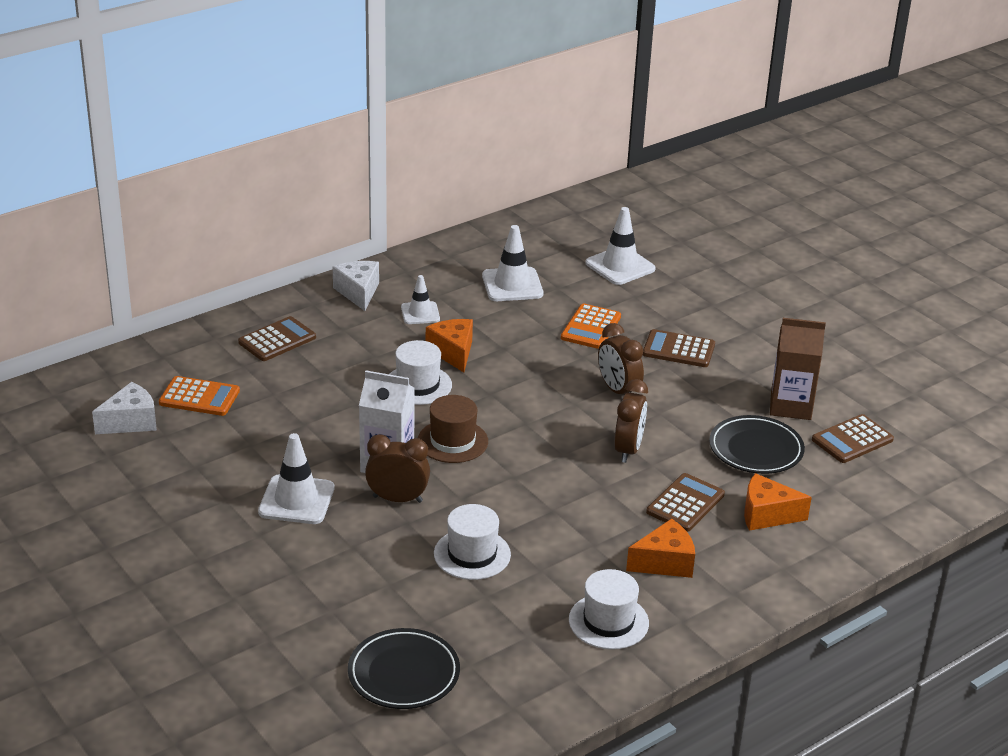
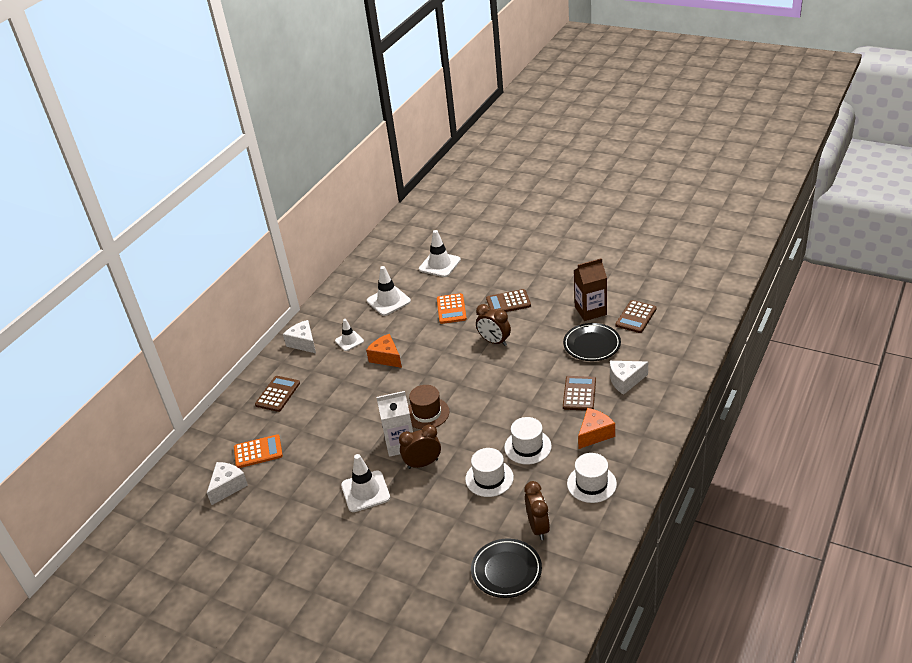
camera: 20 degrees left, 5 degrees up
white hat [389,340,452,405] -> white hat moved to [504,417,552,465]
brown clock [614,379,648,463] -> brown clock moved to [524,481,550,540]
orange cheese [744,473,812,531] -> white cheese [610,361,648,395]

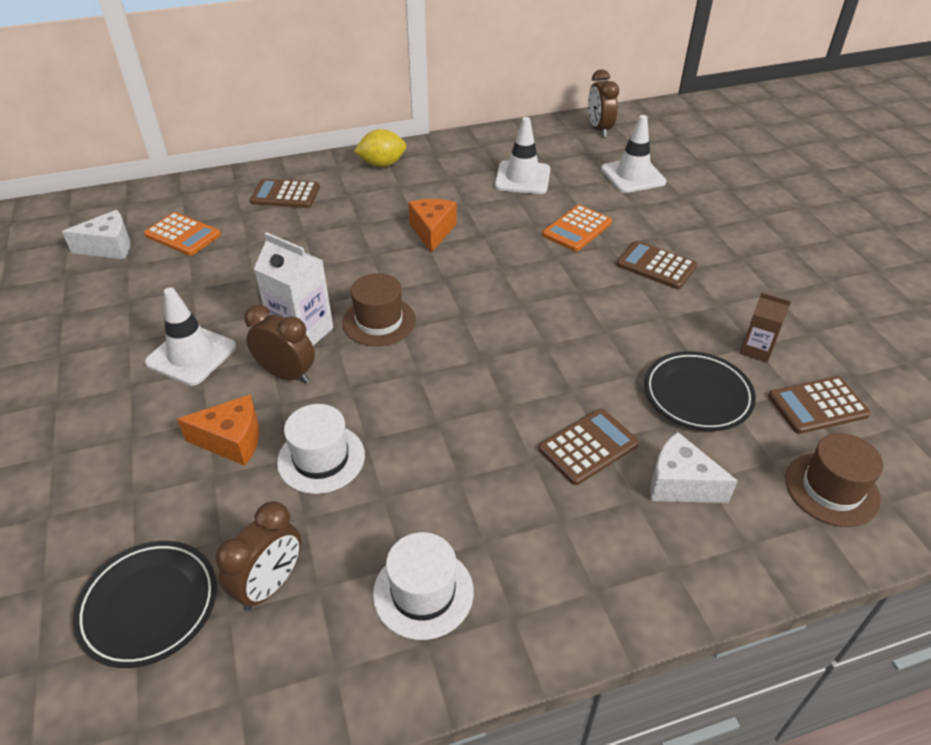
camera: 40 degrees right, 5 degrees up
brown calculator [255,376,300,412] -> brown calculator turned 150 degrees counterclockwise [250,179,320,208]
white cheese [283,320,316,353] -> yellow lemon [354,129,406,167]
white traffic cone [335,319,364,351] -> none
brown clock [476,304,511,346] -> brown clock moved to [588,69,619,137]
white hat [504,417,552,465] -> none
brown carton [574,258,607,321] -> brown carton [740,292,791,362], size x0.60
orange cheese [578,408,615,449] -> orange cheese moved to [177,395,259,466]
none -> brown hat [785,433,883,527]

